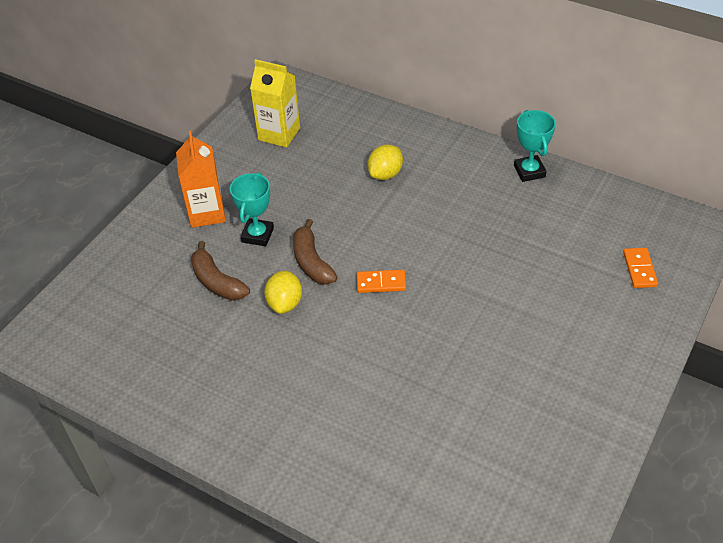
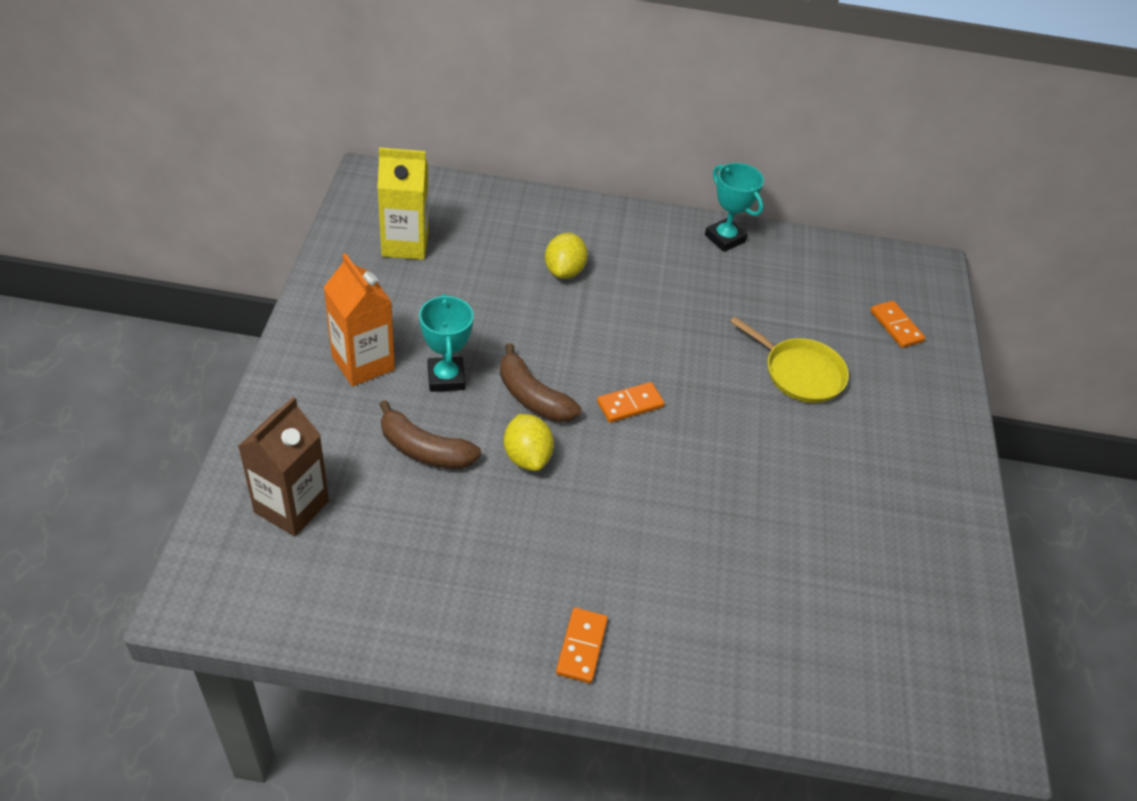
camera: 30 degrees left, 0 degrees up
none -> brown carton [238,397,329,536]
none -> orange domino [556,608,608,683]
none -> yellow pan [730,317,849,403]

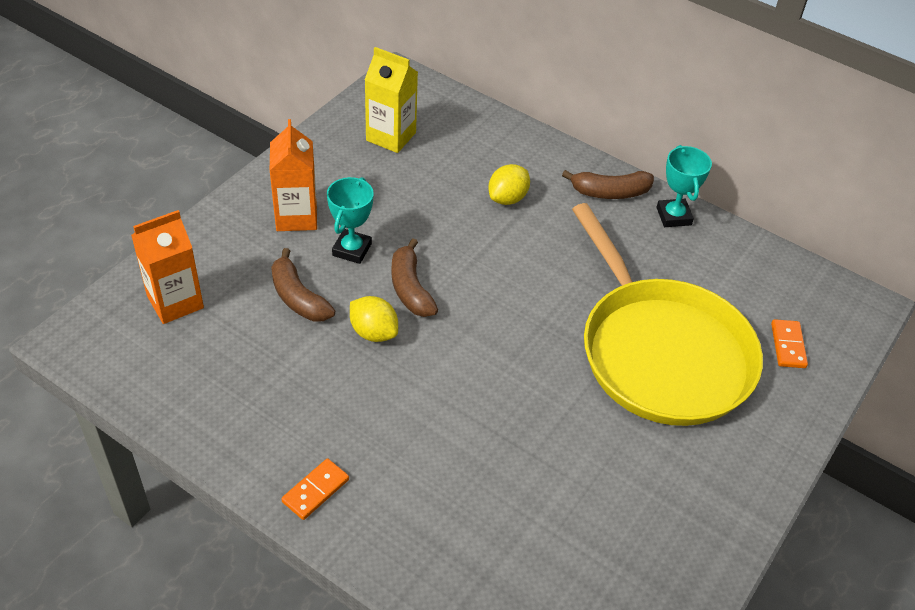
camera: 30 degrees right, 0 degrees up
brown carton [238,397,329,536] -> orange carton [131,210,204,324]
yellow lemon [504,414,554,471] -> yellow lemon turned 60 degrees counterclockwise [350,296,398,342]
orange domino [597,382,665,423] -> none
yellow pan [730,317,849,403] -> yellow pan [572,203,763,426], size x2.22
none -> brown banana [562,170,654,199]

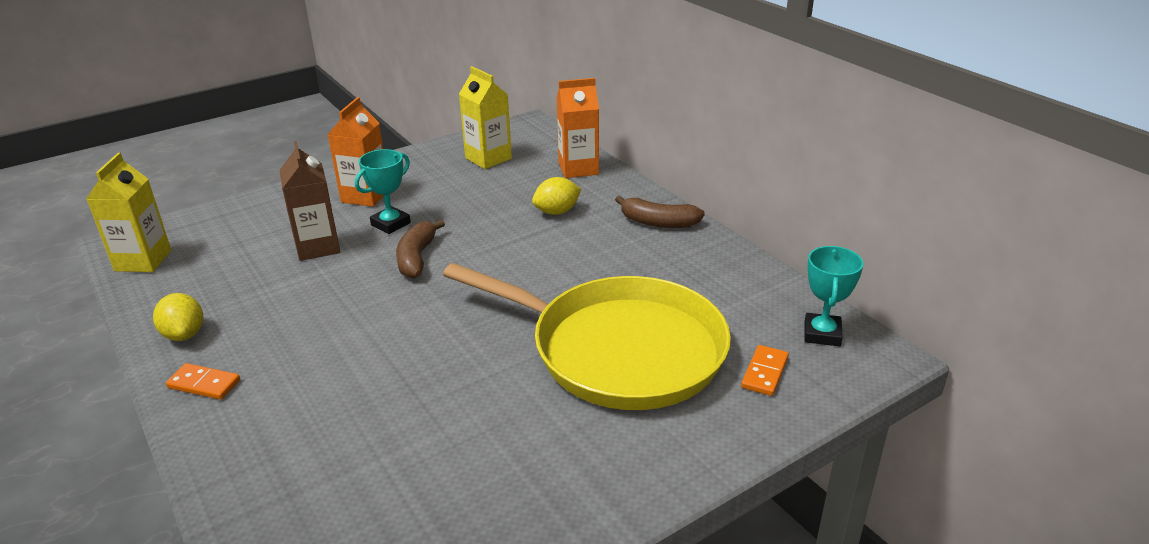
camera: 25 degrees right, 15 degrees down
orange carton [131,210,204,324] -> orange carton moved to [557,78,599,178]
brown banana [271,248,335,321] -> brown carton [279,141,340,261]
orange domino [281,458,349,520] -> orange domino turned 45 degrees clockwise [166,363,240,400]
yellow lemon [350,296,398,342] -> yellow lemon moved to [153,293,203,341]
yellow pan [572,203,763,426] -> yellow pan turned 60 degrees counterclockwise [443,263,731,410]
turquoise trophy [657,145,712,227] -> turquoise trophy moved to [805,246,864,346]
none -> yellow carton [86,153,171,272]

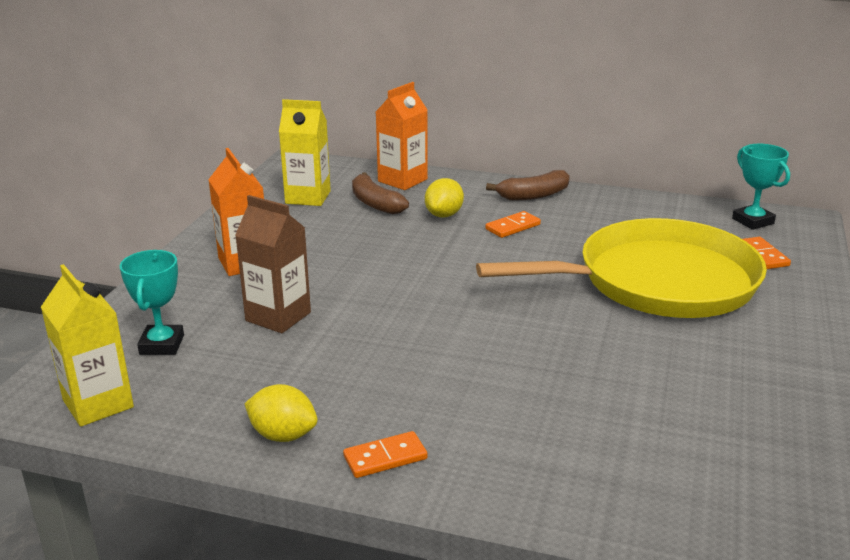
camera: 40 degrees left, 5 degrees down
turquoise trophy [355,149,411,234] -> turquoise trophy moved to [120,250,184,355]
brown banana [396,220,445,279] -> brown banana moved to [352,173,409,214]
none -> orange domino [485,211,541,238]

